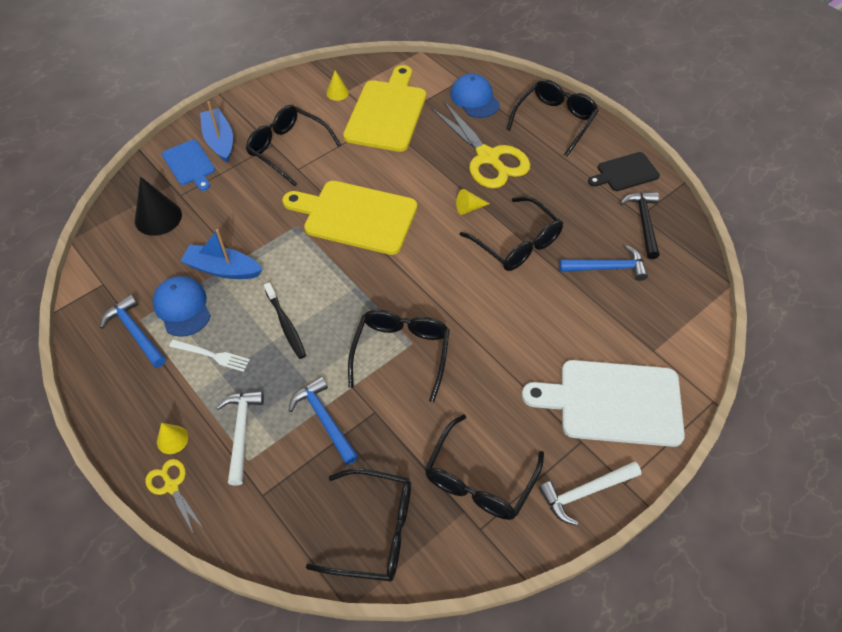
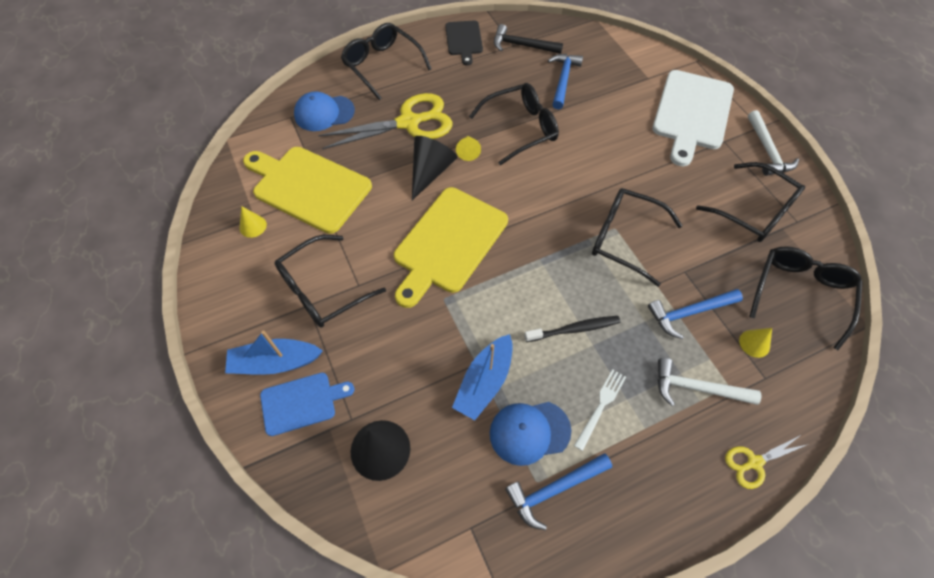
camera: 75 degrees left, 5 degrees up
yellow cone [157,423,188,454] -> yellow cone moved to [739,328,772,358]
none -> black cone [412,136,457,200]

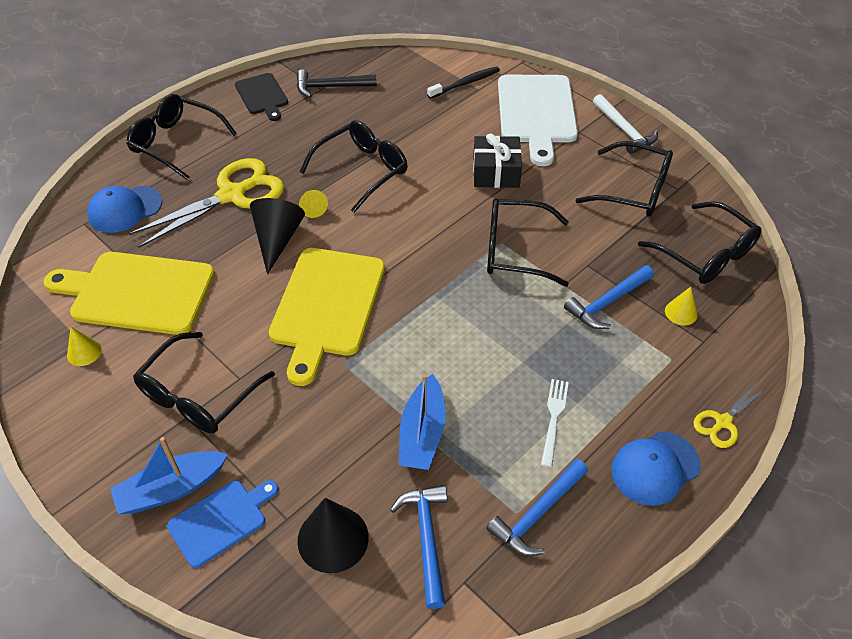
camera: 20 degrees left, 10 degrees down
blue cap [490,402,571,466] -> blue cap moved to [611,432,701,506]
black toothbrush [524,316,620,342] -> black toothbrush moved to [427,66,500,99]
blue hammer [548,54,583,109] -> blue hammer moved to [390,485,447,609]
white hammer [658,358,761,406] -> none
black glasses [749,246,863,350] -> black glasses turned 135 degrees clockwise [638,201,762,284]
none -> black gift [473,134,522,188]

